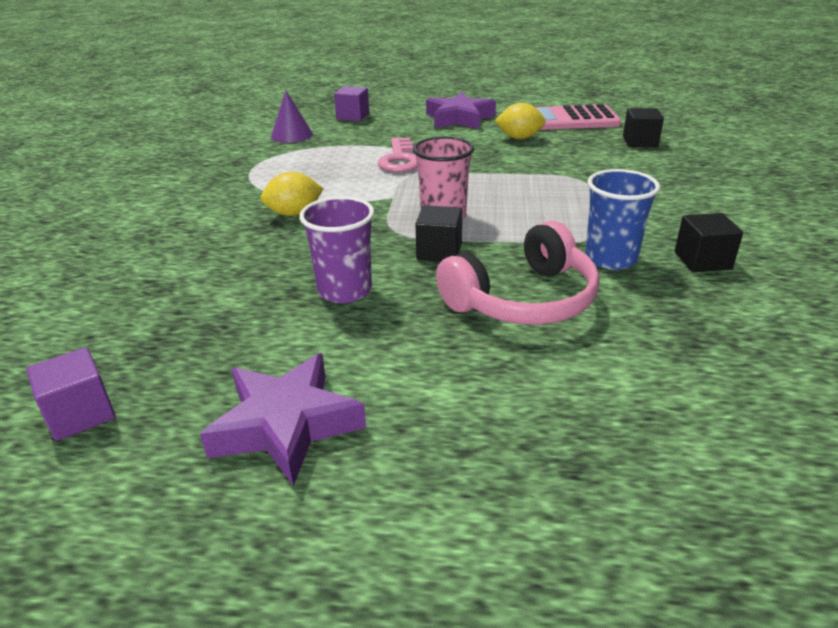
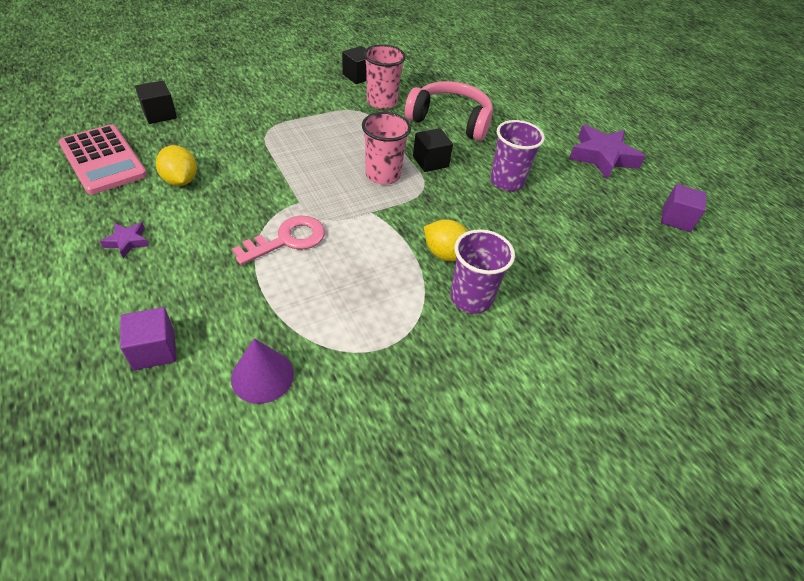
camera: 130 degrees left, 15 degrees up
purple star [426,92,496,129] -> purple star [100,222,149,258], size x0.48
blue cup [585,169,660,270] -> pink cup [364,44,406,109]
none -> purple cup [451,229,515,314]

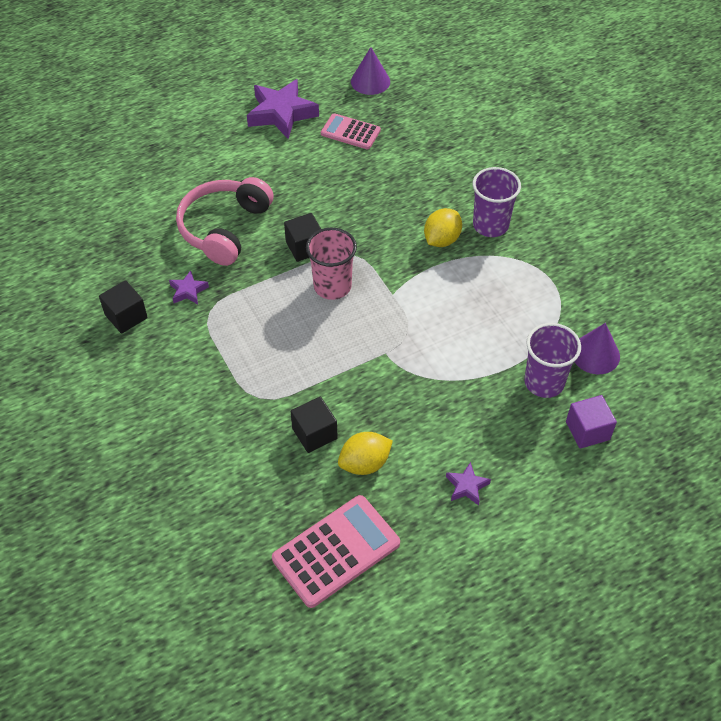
camera: 85 degrees left, 5 degrees up
black cube [135,81,177,124] -> black cube moved to [290,397,338,453]
pink key [232,216,325,265] -> none
pink cup [364,44,406,109] -> purple star [169,270,209,305]
purple cup [490,120,545,191] -> purple cup moved to [524,323,581,398]
purple cube [661,184,706,232] -> purple cone [351,47,390,95]
none -> pink calculator [321,113,381,149]

